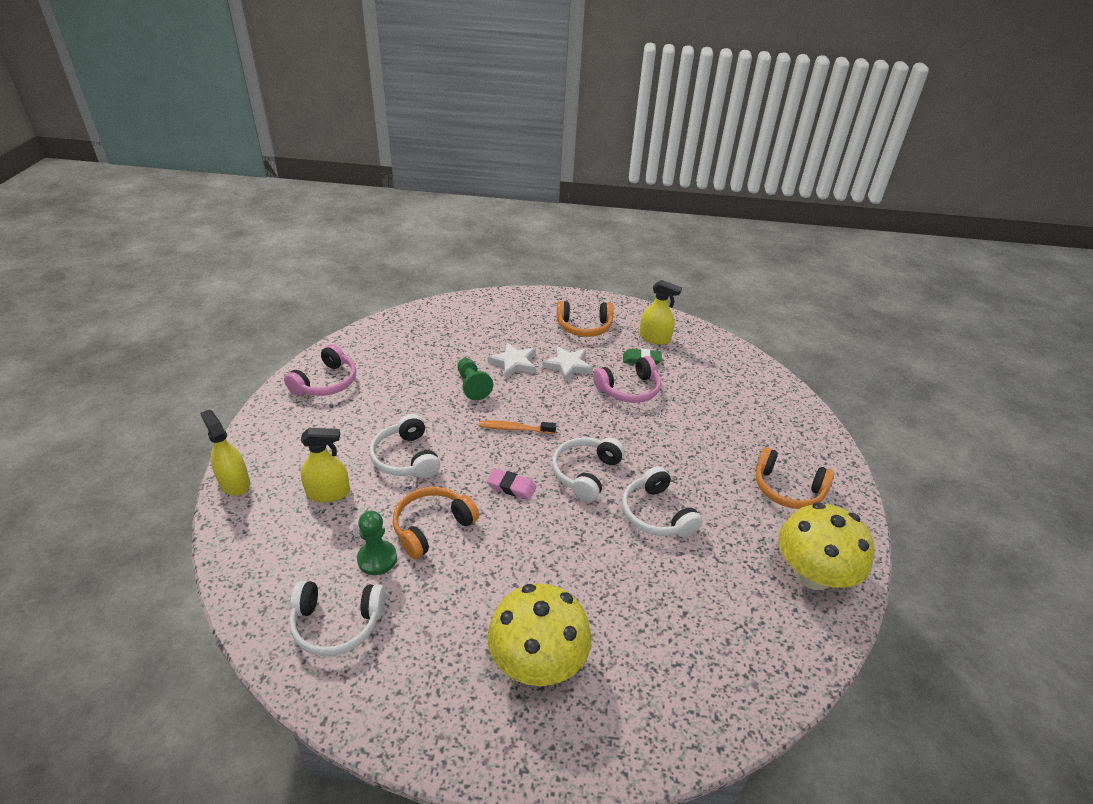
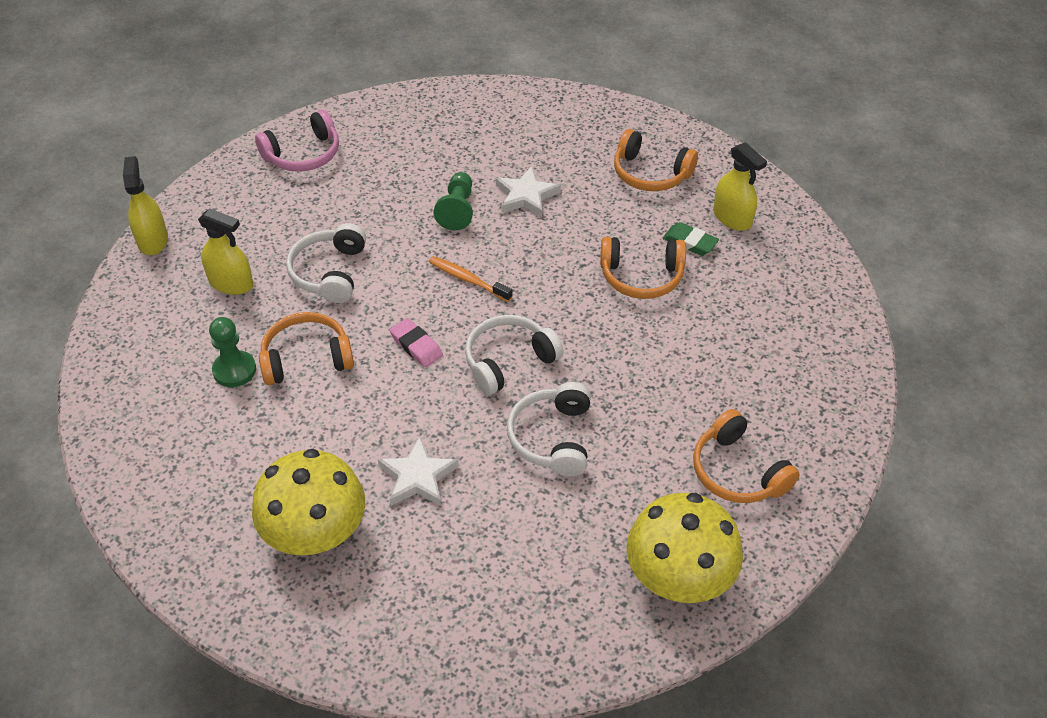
camera: 30 degrees right, 10 degrees up
white headphones [289,581,386,656] -> none
white star [542,346,593,382] -> white star moved to [378,436,459,506]
pink headphones [593,356,661,403] -> orange headphones [600,237,686,299]

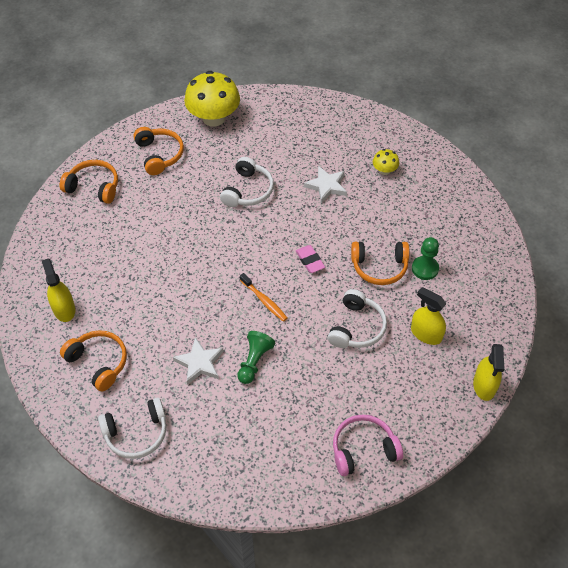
camera: 165 degrees left, 5 degrees up
yellow mushroom [252,449,365,555] -> yellow mushroom [373,149,399,175], size x0.47
white headphones [465,315,563,395] -> white headphones moved to [98,397,166,459]
orange headphones [600,237,686,299] -> orange headphones moved to [59,160,118,204]
green eraser [663,222,719,256] -> none

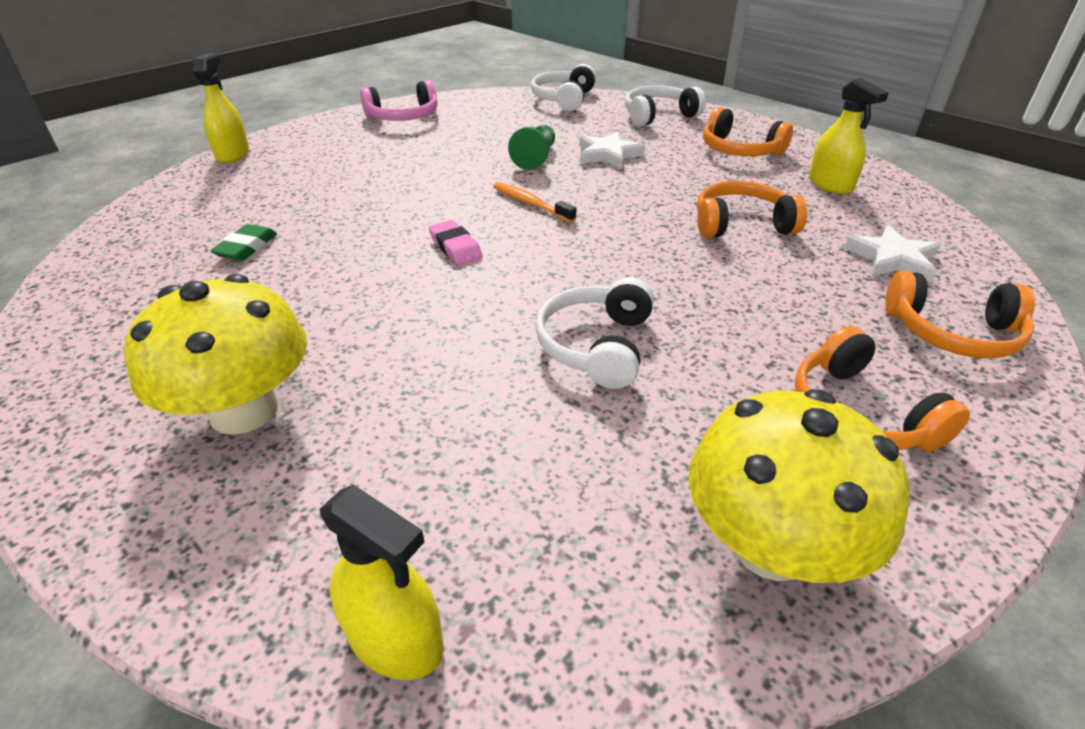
camera: 175 degrees right, 15 degrees down
white star [304,166,347,203] -> white star moved to [844,225,940,282]
white headphones [328,289,387,348] -> white headphones moved to [531,64,596,111]
orange headphones [351,242,409,285] -> orange headphones moved to [697,181,807,238]
yellow mushroom [373,149,399,175] -> yellow mushroom [124,274,307,435], size x2.15
yellow spray bottle [411,287,446,345] -> yellow spray bottle moved to [320,484,444,680]
green pawn [412,237,439,280] -> green eraser [210,224,277,261]

